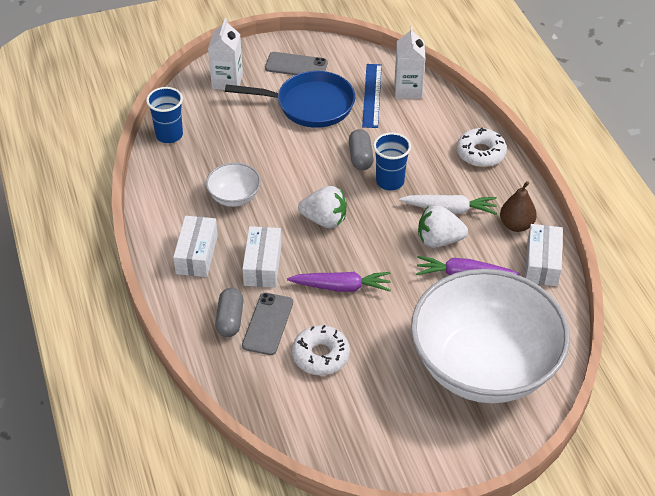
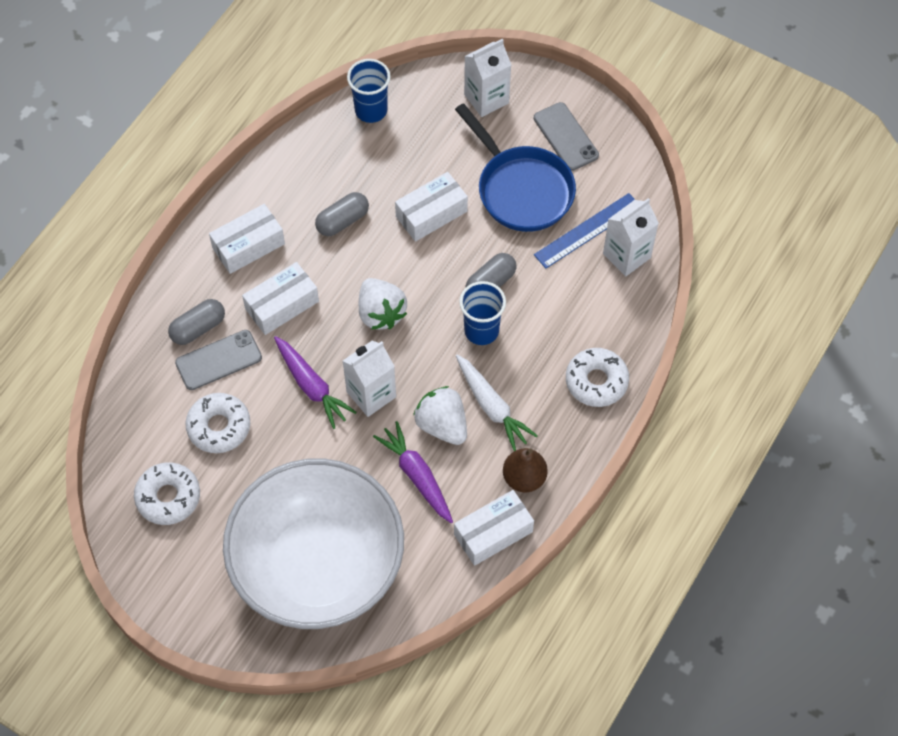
camera: 50 degrees right, 15 degrees up
white bowl [206,163,261,207] -> grey capsule [315,192,369,236]
none -> white donut [134,462,200,525]
none -> white carton [343,340,396,417]
none -> white box [395,172,468,242]

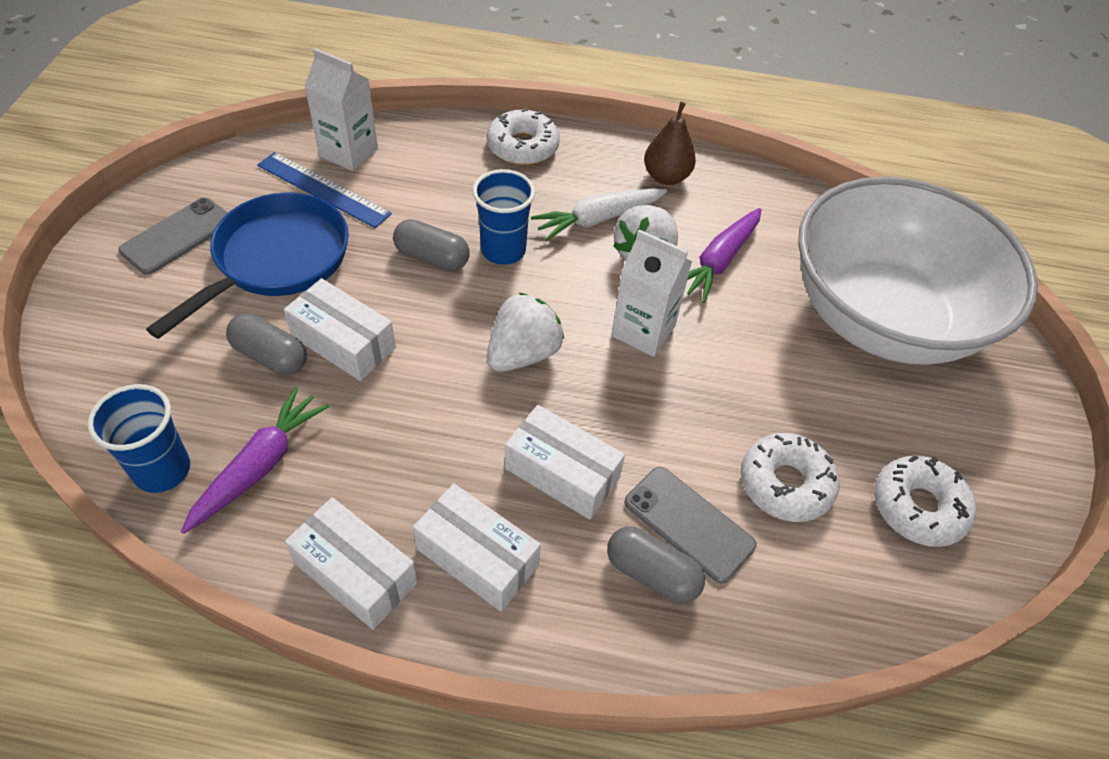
camera: 115 degrees left, 10 degrees down
purple carrot [274,336,357,429] -> purple carrot moved to [181,387,329,534]
grey capsule [315,192,369,236] -> grey capsule moved to [226,313,307,375]
white box [454,490,534,566] -> white box moved to [285,497,417,630]
white carrot [456,354,538,451] -> white carrot turned 150 degrees counterclockwise [531,189,667,241]
white carton [464,39,511,117] -> none

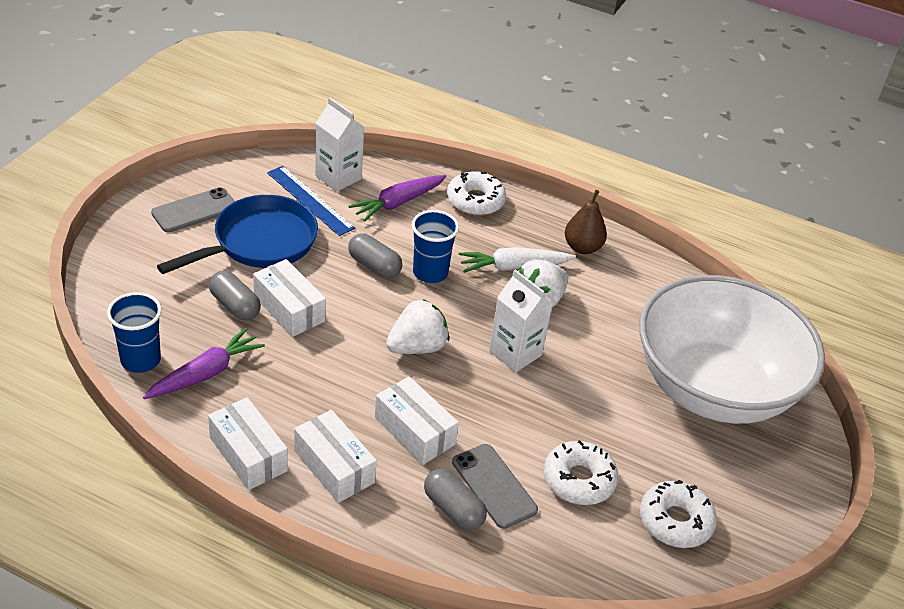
camera: 15 degrees right, 10 degrees down
purple carrot [687,208,761,303] -> purple carrot moved to [348,175,447,222]

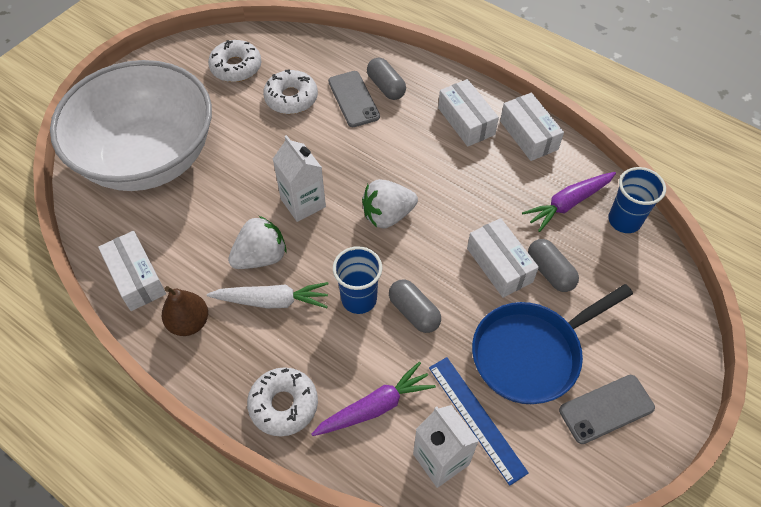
camera: 165 degrees left, 15 degrees up
white box [375,376,459,465] -> white box moved to [98,231,166,311]

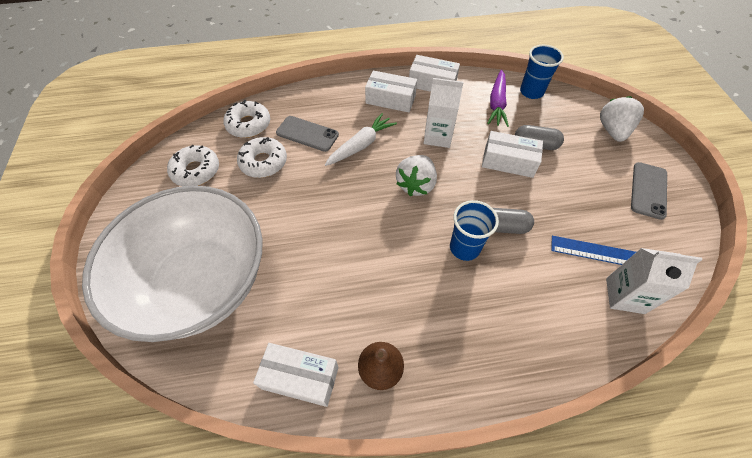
camera: 45 degrees left, 0 degrees up
white carrot [207,282,328,308] -> white carrot moved to [325,113,397,166]
white strawberry [228,216,287,269] -> white strawberry moved to [600,96,644,142]
white donut [247,367,318,436] -> white donut moved to [223,100,270,138]
white carton [273,135,326,222] -> white carton moved to [424,78,464,148]
purple carrot [311,362,436,436] -> none
grey capsule [367,58,406,100] -> none
blue pan [472,284,633,404] -> none

